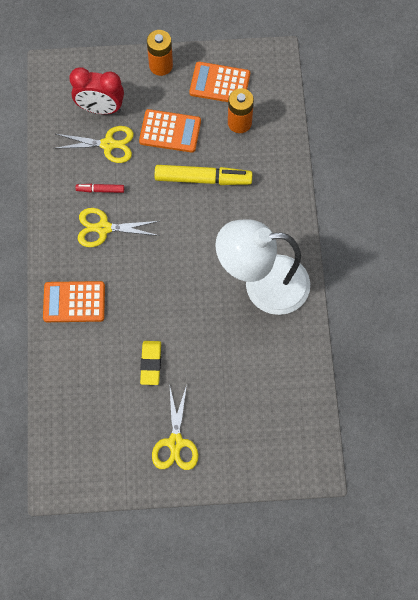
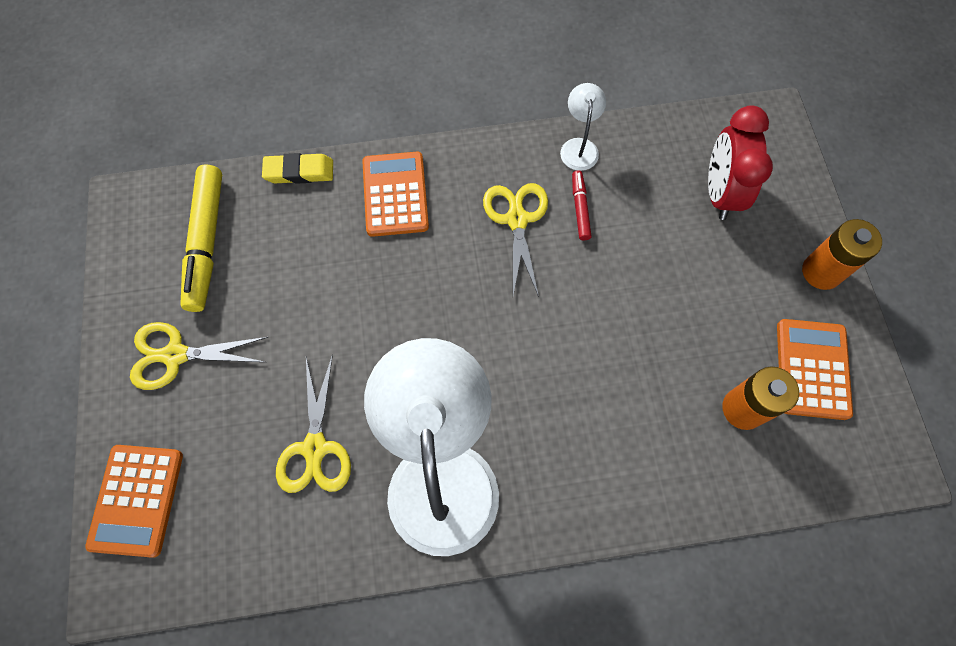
camera: 85 degrees right, 0 degrees up
yellow scissors [53,126,134,163] -> yellow scissors moved to [276,354,351,493]
orange calculator [139,109,201,153] -> orange calculator moved to [85,445,183,558]
yellow eraser [140,341,161,385] -> yellow eraser moved to [262,153,333,184]
yellow marker [155,165,253,185] -> yellow marker moved to [180,164,222,312]
none -> white lamp [560,83,606,171]

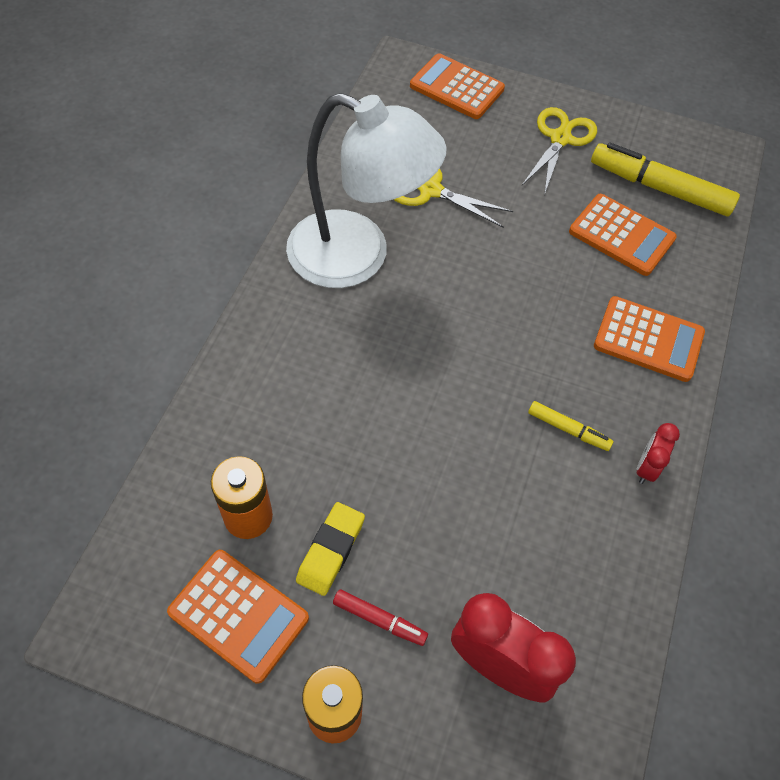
camera: 115 degrees right, 10 degrees down
yellow eraser [262,153,333,184] -> yellow eraser moved to [296,502,365,596]
yellow scissors [483,183,548,297] -> yellow marker [528,401,613,451]
white lamp [560,83,606,171] -> none
red marker [572,170,592,241] -> red marker moved to [333,589,428,646]
none -> orange calculator [569,194,677,276]
none -> red clock [637,423,680,484]

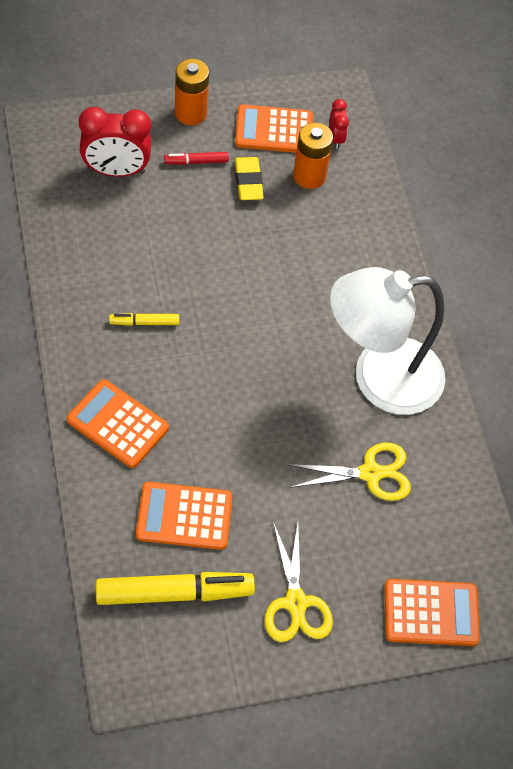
camera: 145 degrees right, 0 degrees up
orange calculator [594,296,705,382] -> orange calculator turned 45 degrees clockwise [67,379,169,468]
red clock [637,423,680,484] -> red clock moved to [329,99,349,149]

